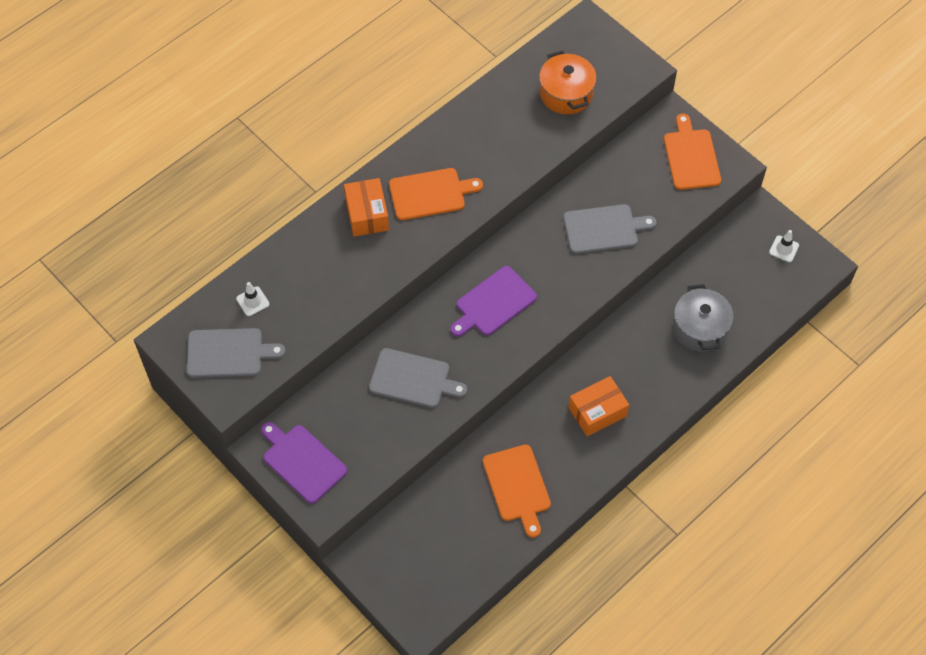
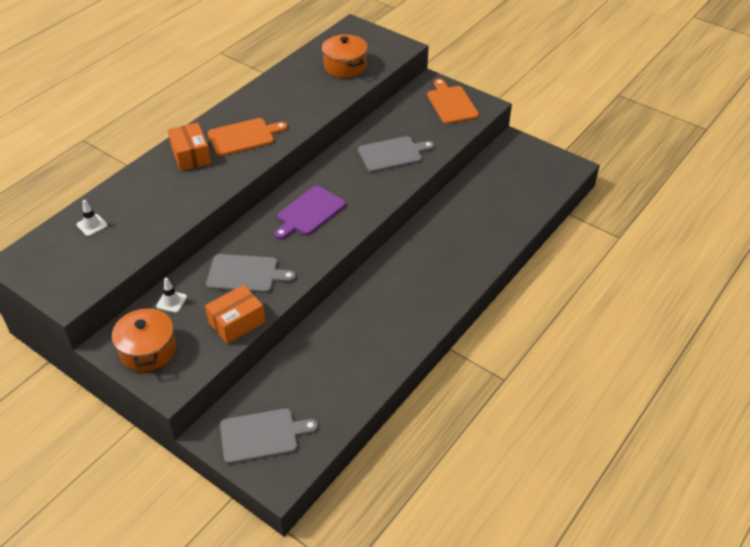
camera: 10 degrees left, 15 degrees down
grey cutting board [187,328,286,378] -> grey cutting board moved to [220,408,318,464]
purple cutting board [261,422,347,504] -> orange pot [112,305,176,372]
orange cutting board [483,445,551,538] -> none
orange box [568,376,629,437] -> orange box moved to [205,285,265,344]
grey pot [673,284,734,352] -> none
white traffic cone [769,230,799,262] -> white traffic cone moved to [156,278,187,313]

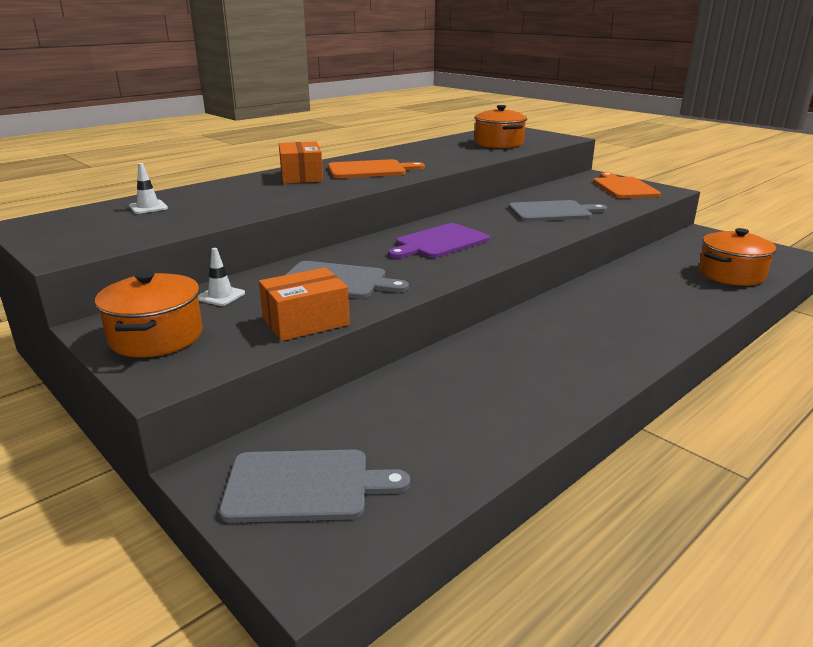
camera: 10 degrees right, 20 degrees down
none -> orange pot [699,228,776,286]

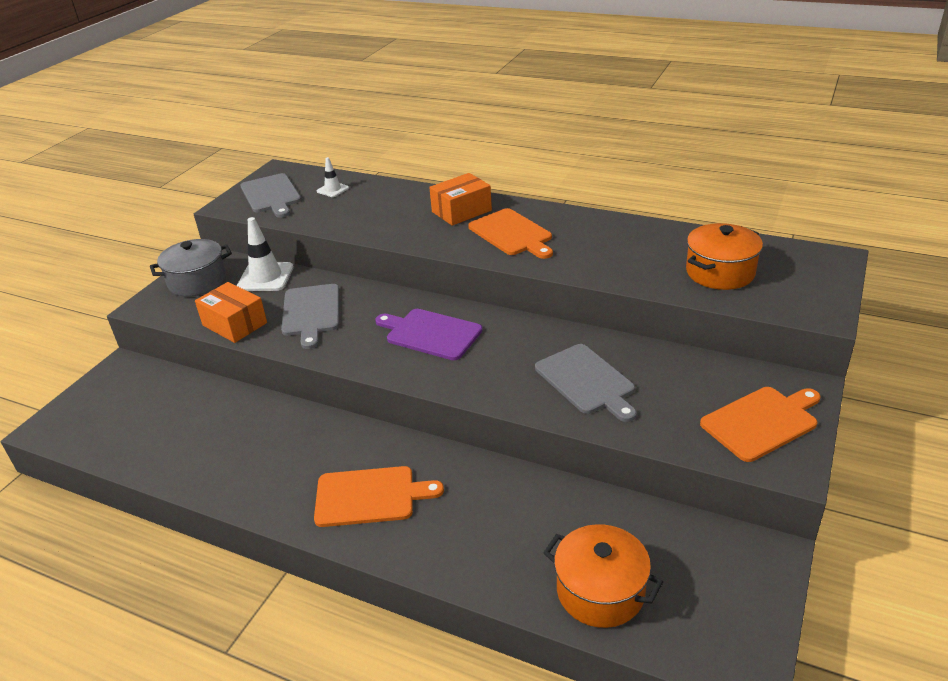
camera: 70 degrees right, 10 degrees up
orange pot [95,271,203,357] -> grey pot [150,239,232,297]
white traffic cone [198,248,245,306] -> white traffic cone [237,217,294,291], size x1.79
grey cutting board [219,450,410,523] -> grey cutting board moved to [240,173,301,218]
none -> orange cutting board [314,466,444,527]

